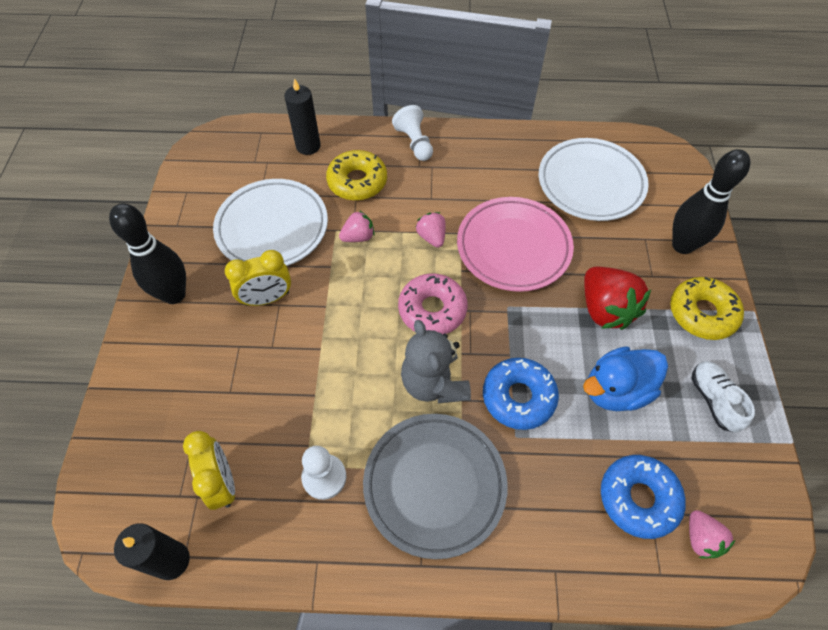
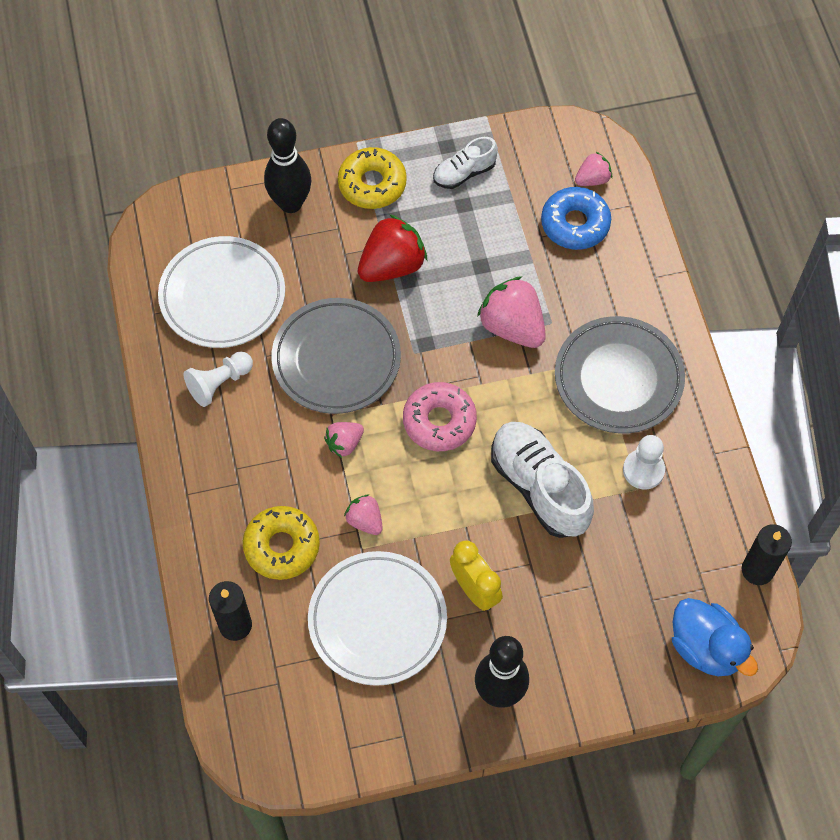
camera: 105 degrees left, 5 degrees up
yellow clock [183,431,235,510] -> none
white pawn [392,105,433,161] -> white pawn moved to [183,351,253,407]
grey teddy bear [401,320,471,403] -> none
pink plate [457,197,574,292] -> grey plate [272,298,401,414]
blue donut [483,358,559,430] -> pink strawberry [477,276,546,348]
blue duck [583,346,668,411] -> blue duck moved to [672,598,758,676]
none -> white shoe [491,422,594,538]

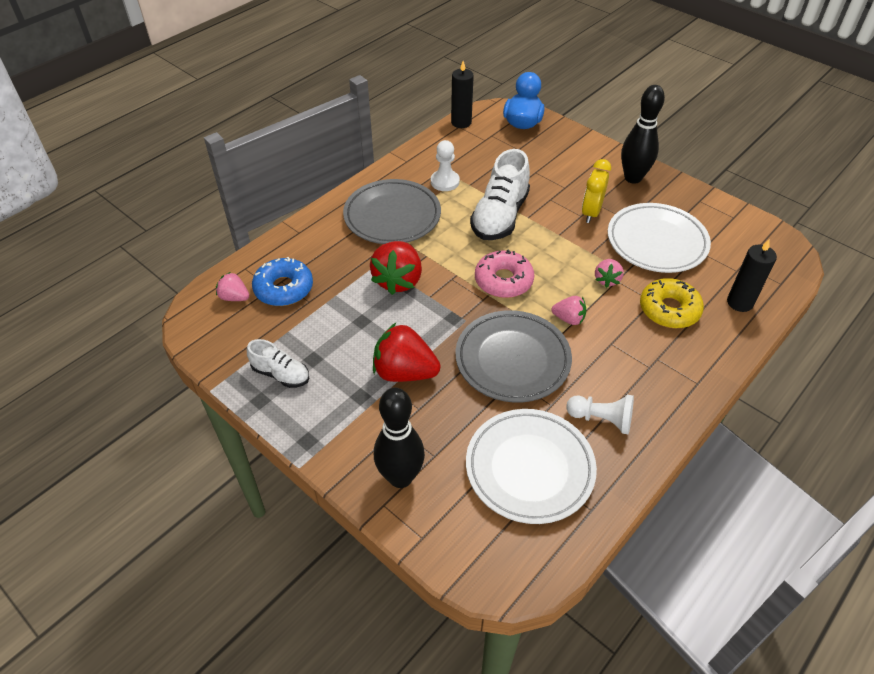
camera: 125 degrees left, 15 degrees down
yellow donut [338,147,407,209] -> none
pink strawberry [477,276,546,348] -> red strawberry [370,241,422,295]

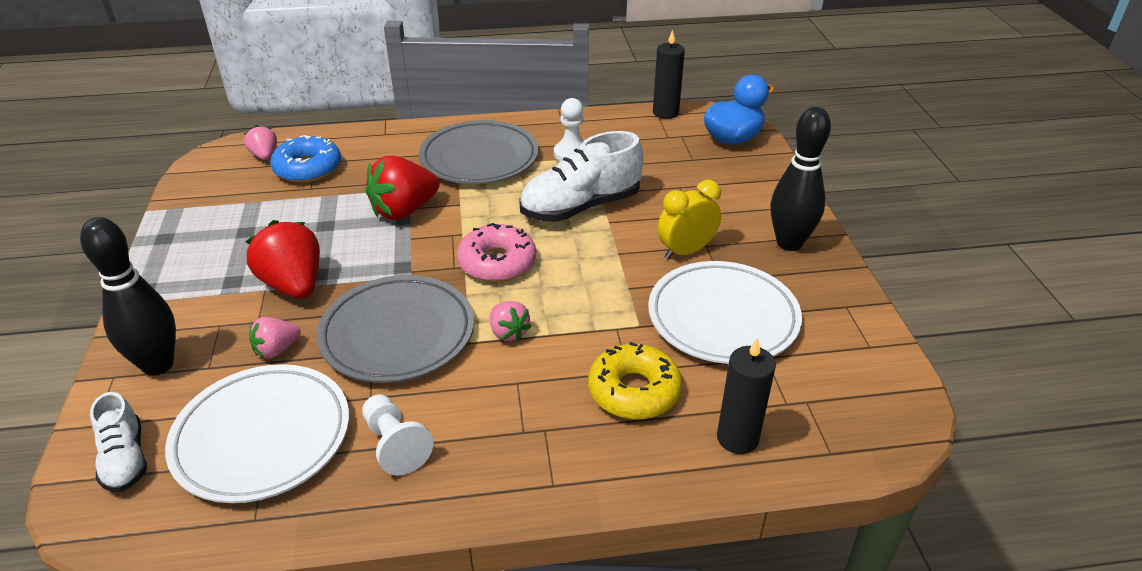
camera: 40 degrees right, 10 degrees down
white shoe [247,339,309,388] -> white shoe moved to [90,392,147,492]
pink strawberry [595,259,624,288] -> pink strawberry moved to [249,317,301,359]

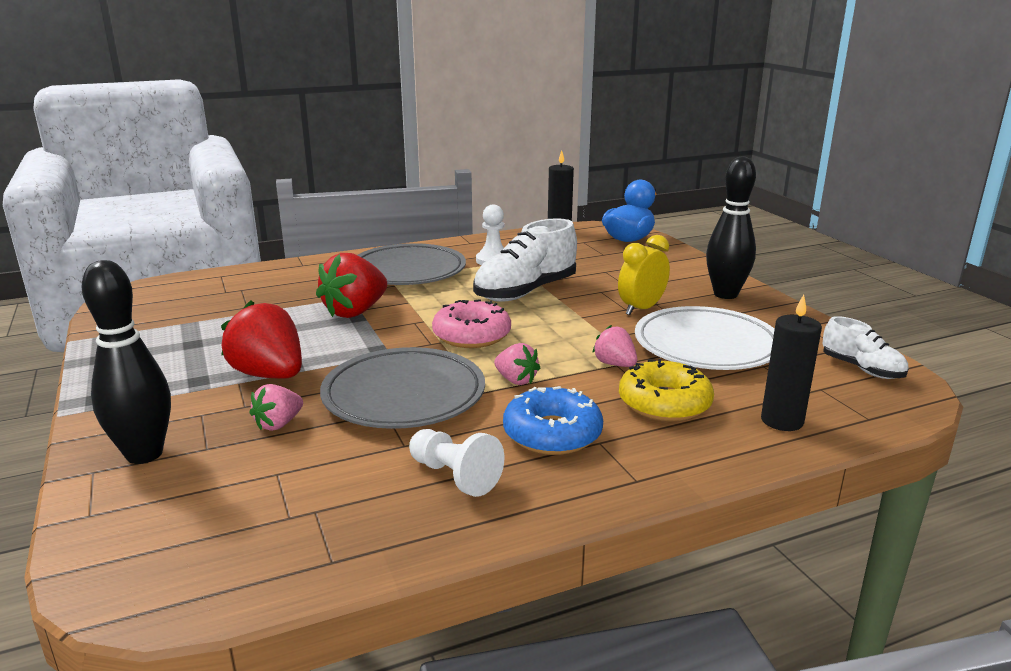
camera: 15 degrees left, 15 degrees down
white shoe [90,392,147,492] -> white shoe moved to [823,316,908,379]
white plate [165,364,349,503] -> none
pink strawberry [244,125,277,160] -> pink strawberry moved to [592,325,637,367]
blue donut [270,135,341,183] -> blue donut moved to [503,386,603,455]

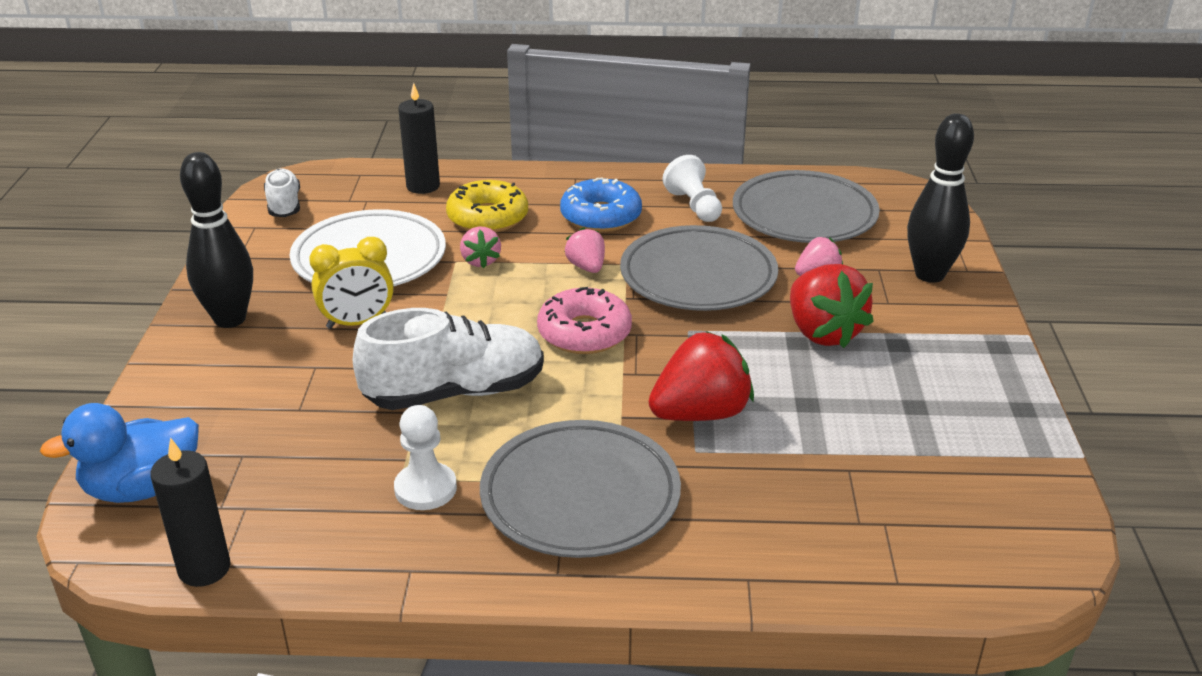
camera: 155 degrees left, 10 degrees up
none -> grey plate [733,170,880,243]

